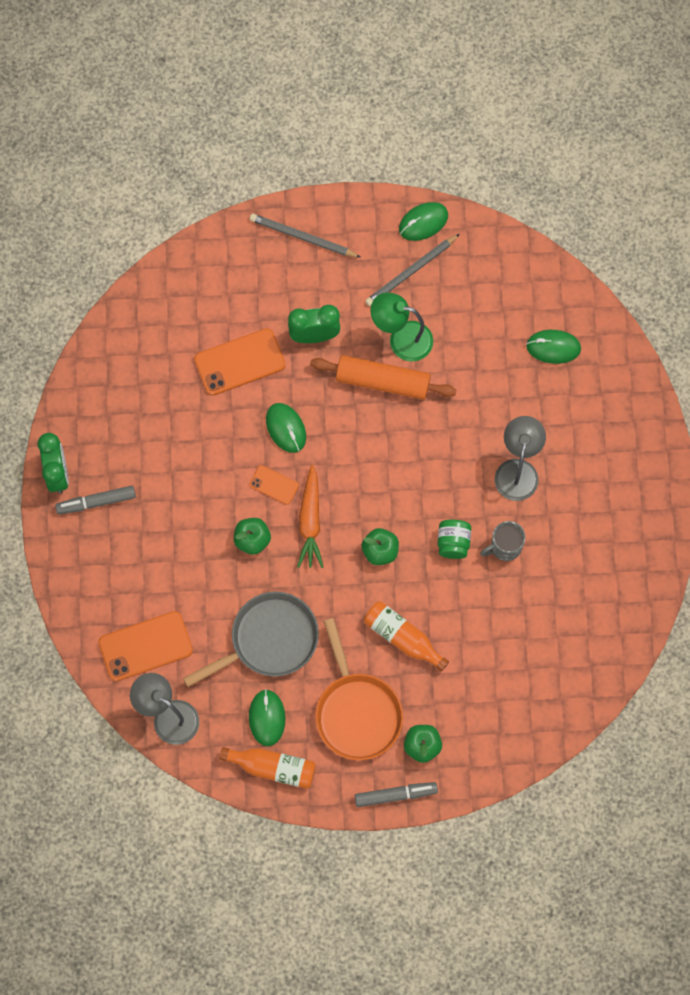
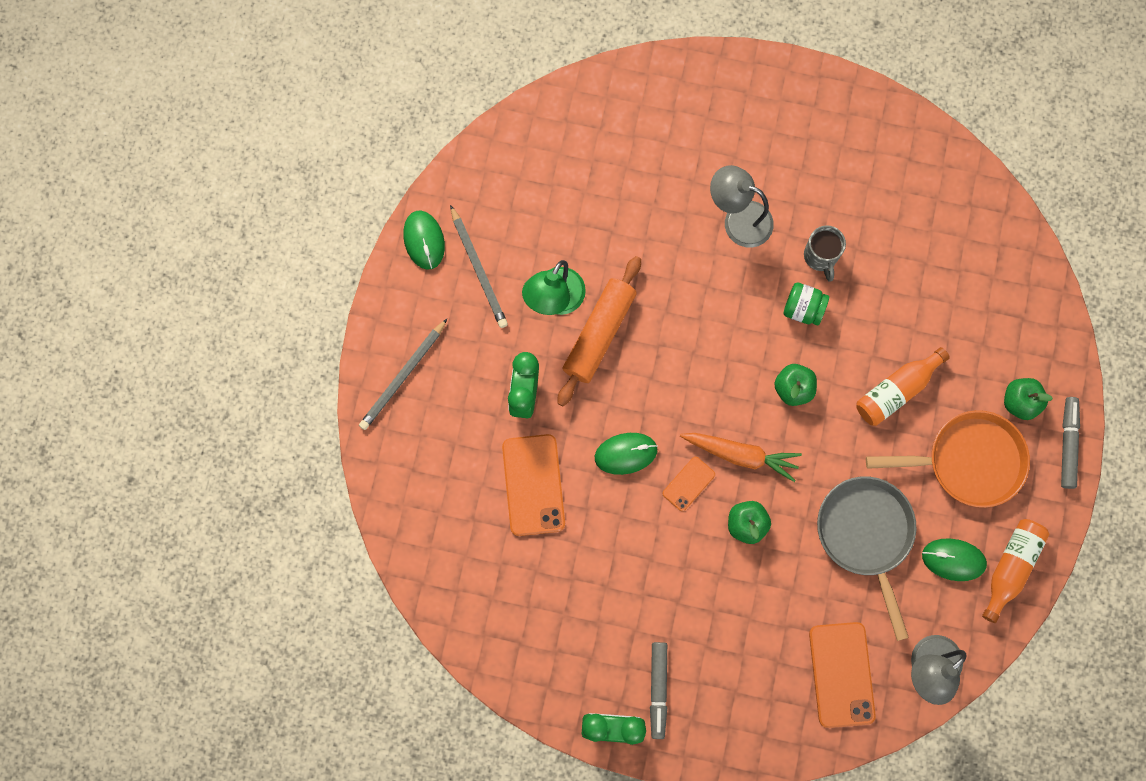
camera: 75 degrees left, 5 degrees up
green mouse [526,330,581,364] -> none

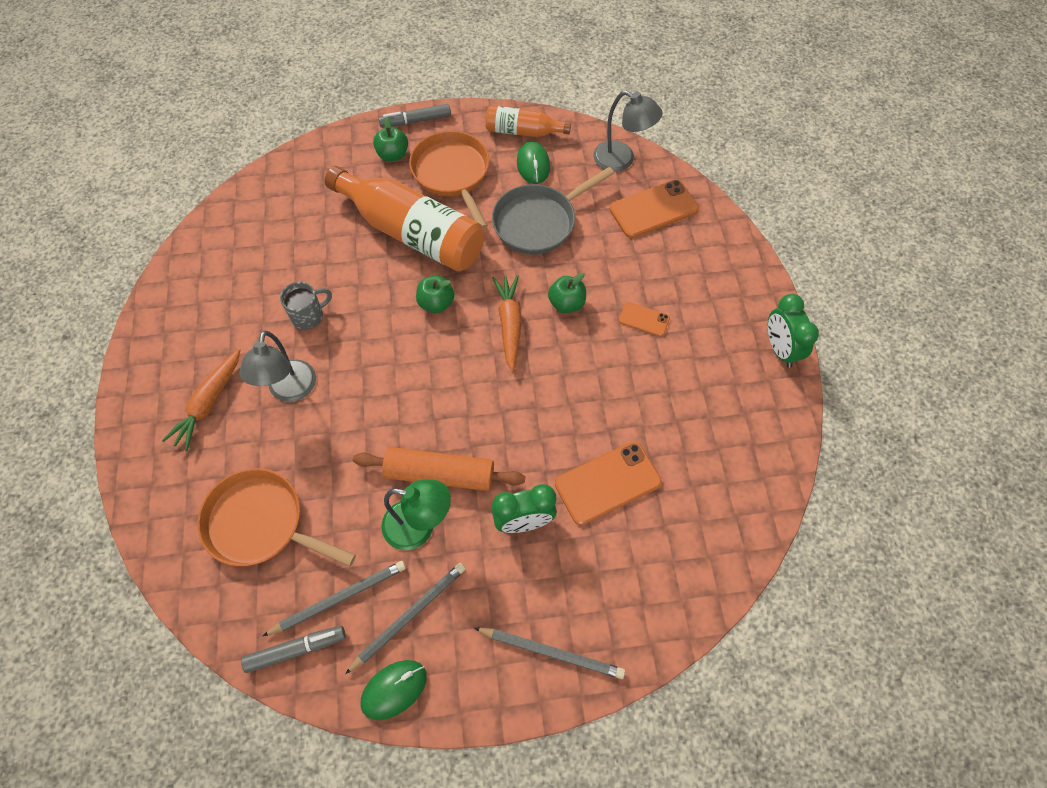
camera: 110 degrees left, 15 degrees down
green mouse [595,433,658,475] -> none
grey marker [650,642,667,739] -> grey marker moved to [241,626,346,673]
orange phone [662,457,715,511] -> orange phone moved to [619,302,670,337]
green jar [784,282,829,326] -> none
orange bottle [856,347,950,426] -> orange bottle [324,166,484,272], size x1.91
none -> orange carrot [162,349,240,451]
none -> orange pan [197,468,356,567]
none -> grey pencil [263,561,406,636]

